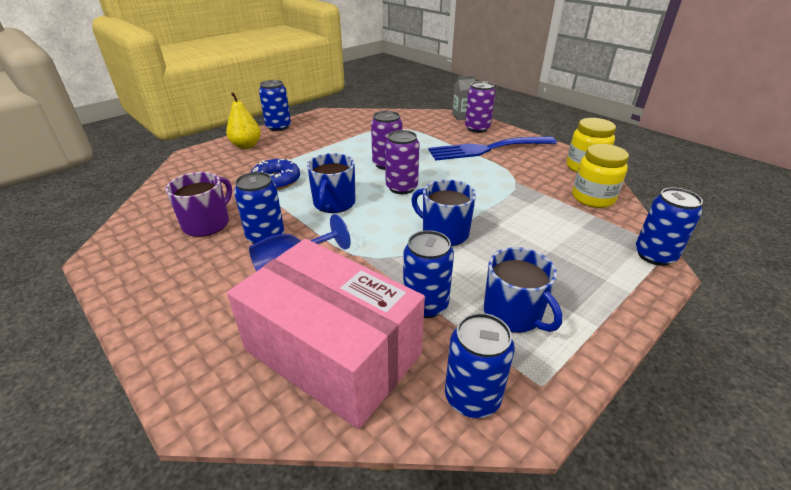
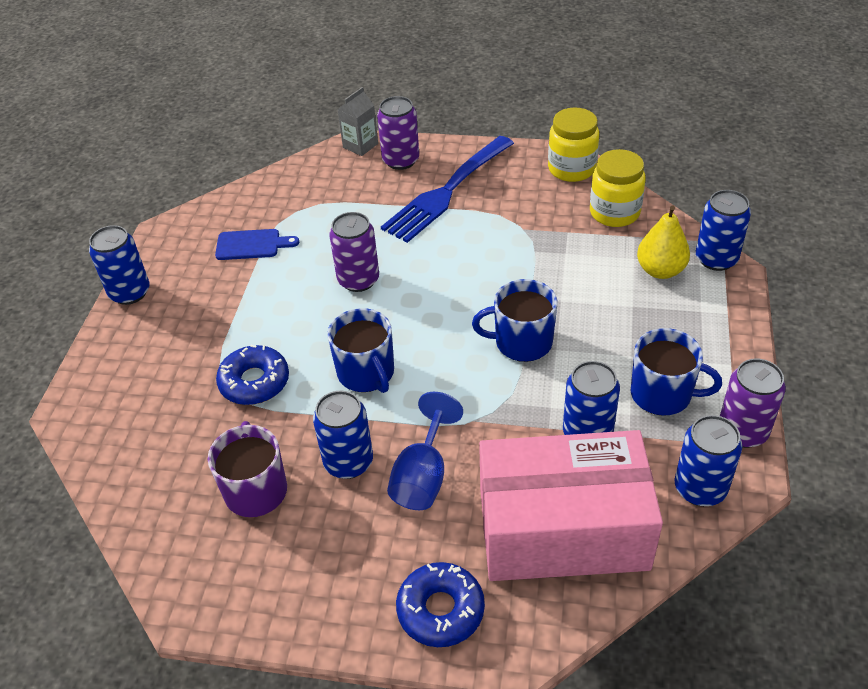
camera: 35 degrees left, 10 degrees up
yellow pear [226,92,261,149] -> yellow pear moved to [637,205,690,279]
purple can [385,130,420,194] -> purple can moved to [720,358,786,448]
none -> blue cutting board [215,229,299,260]
none -> blue donut [396,562,485,647]

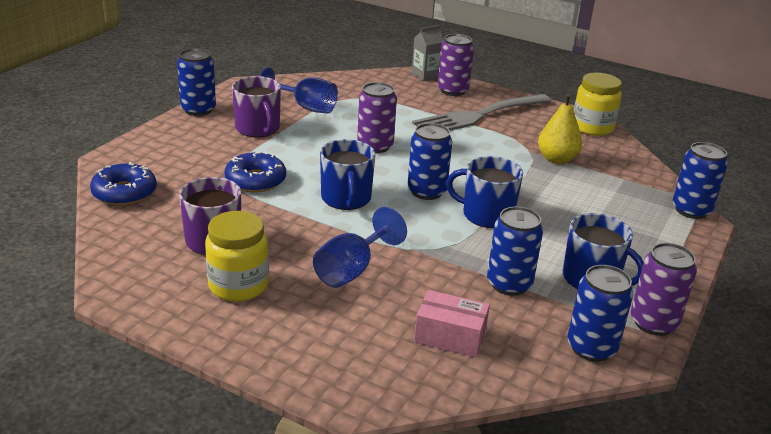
camera: 15 degrees right, 15 degrees down
blue cutting board [215,229,299,260] -> blue goblet [260,67,338,114]
blue can [313,391,373,479] -> blue can moved to [408,123,452,200]
blue fork [381,136,514,243] -> grey fork [412,94,552,131]
blue donut [396,562,485,647] -> blue donut moved to [90,162,157,206]
pink box [479,430,663,581] -> pink box [414,290,490,358], size x0.43
yellow jar [590,149,646,227] -> yellow jar moved to [205,211,269,302]
yellow pear [637,205,690,279] -> yellow pear moved to [538,94,582,164]
none -> purple mug [232,76,281,137]

